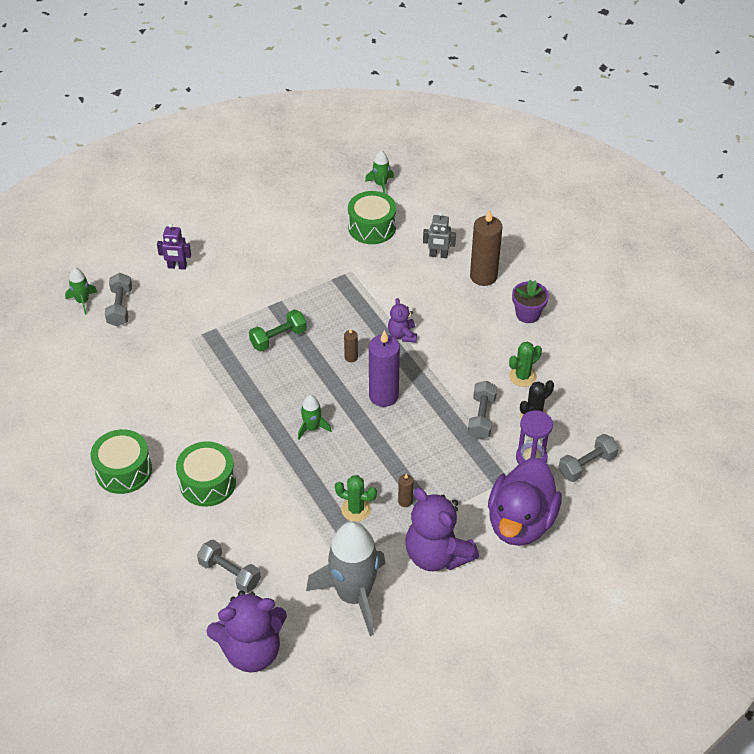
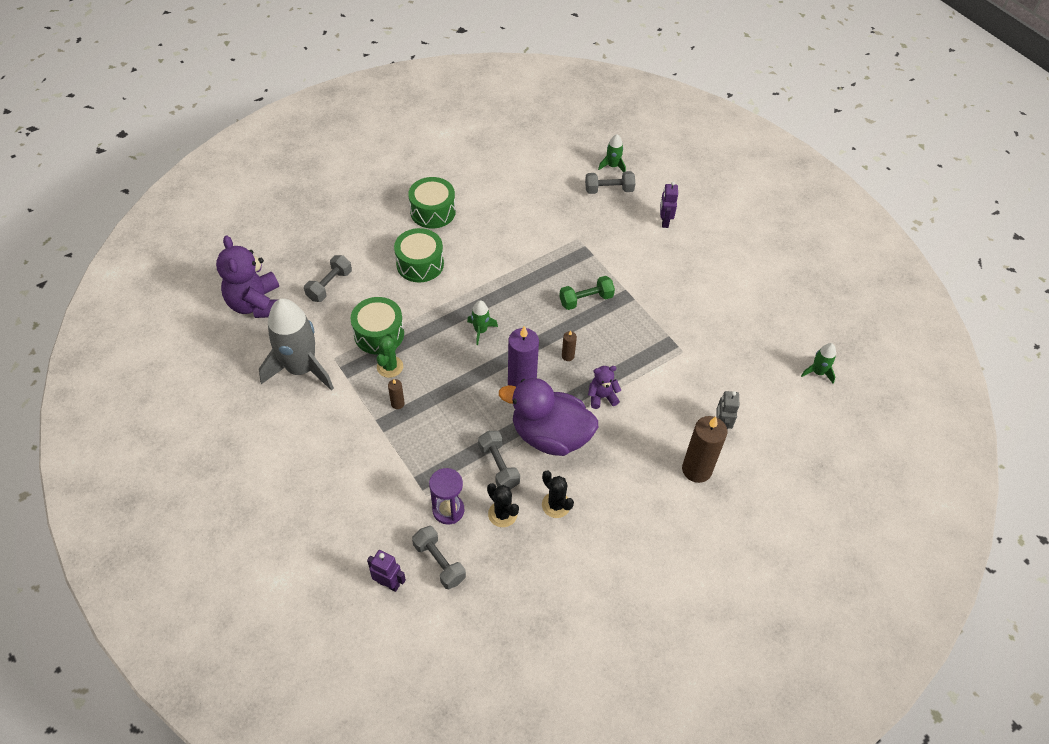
camera: 85 degrees right, 5 degrees up
green dumbbell [249,310,307,351] -> green dumbbell turned 75 degrees counterclockwise [559,276,615,310]
green drum [348,191,396,244] -> green drum moved to [350,297,404,354]
purple teddy bear [406,488,479,571] -> none
grey dumbbell [468,381,497,439] -> grey dumbbell turned 60 degrees clockwise [478,431,520,490]
purple duck [488,458,562,546] -> purple duck moved to [499,378,598,456]
green cactus [509,342,542,387] -> black cactus [542,471,574,518]
purple flower pot [512,280,549,323] -> none
none -> purple robot [367,550,406,592]

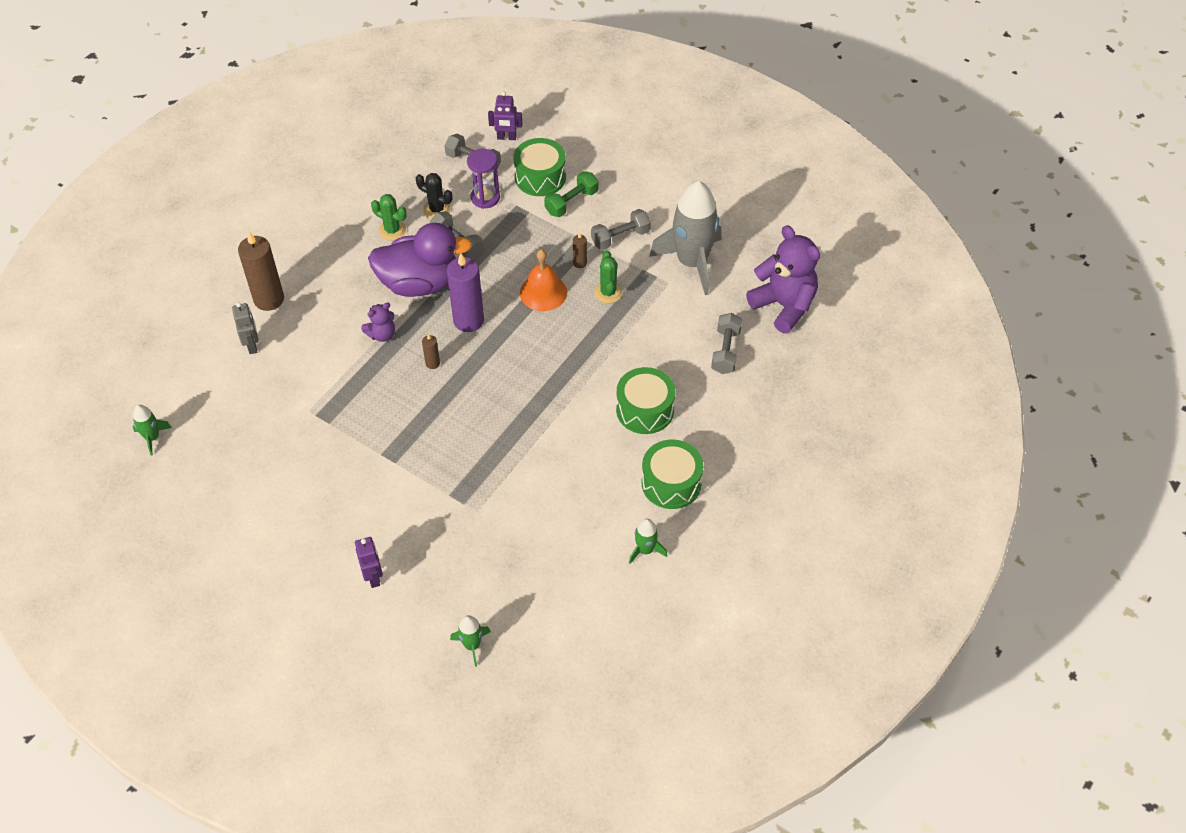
camera: 160 degrees right, 0 degrees up
green drum [350,297,404,354] -> green drum moved to [514,138,566,196]
green rocket [467,301,498,345] -> green rocket moved to [629,519,667,564]
black cactus [542,471,574,518] -> green cactus [371,194,406,241]
green dumbbell [559,276,615,310] -> green dumbbell moved to [544,171,598,217]
grey dumbbell [585,171,635,194] -> grey dumbbell moved to [591,209,651,250]
none -> orange bell [520,249,567,311]

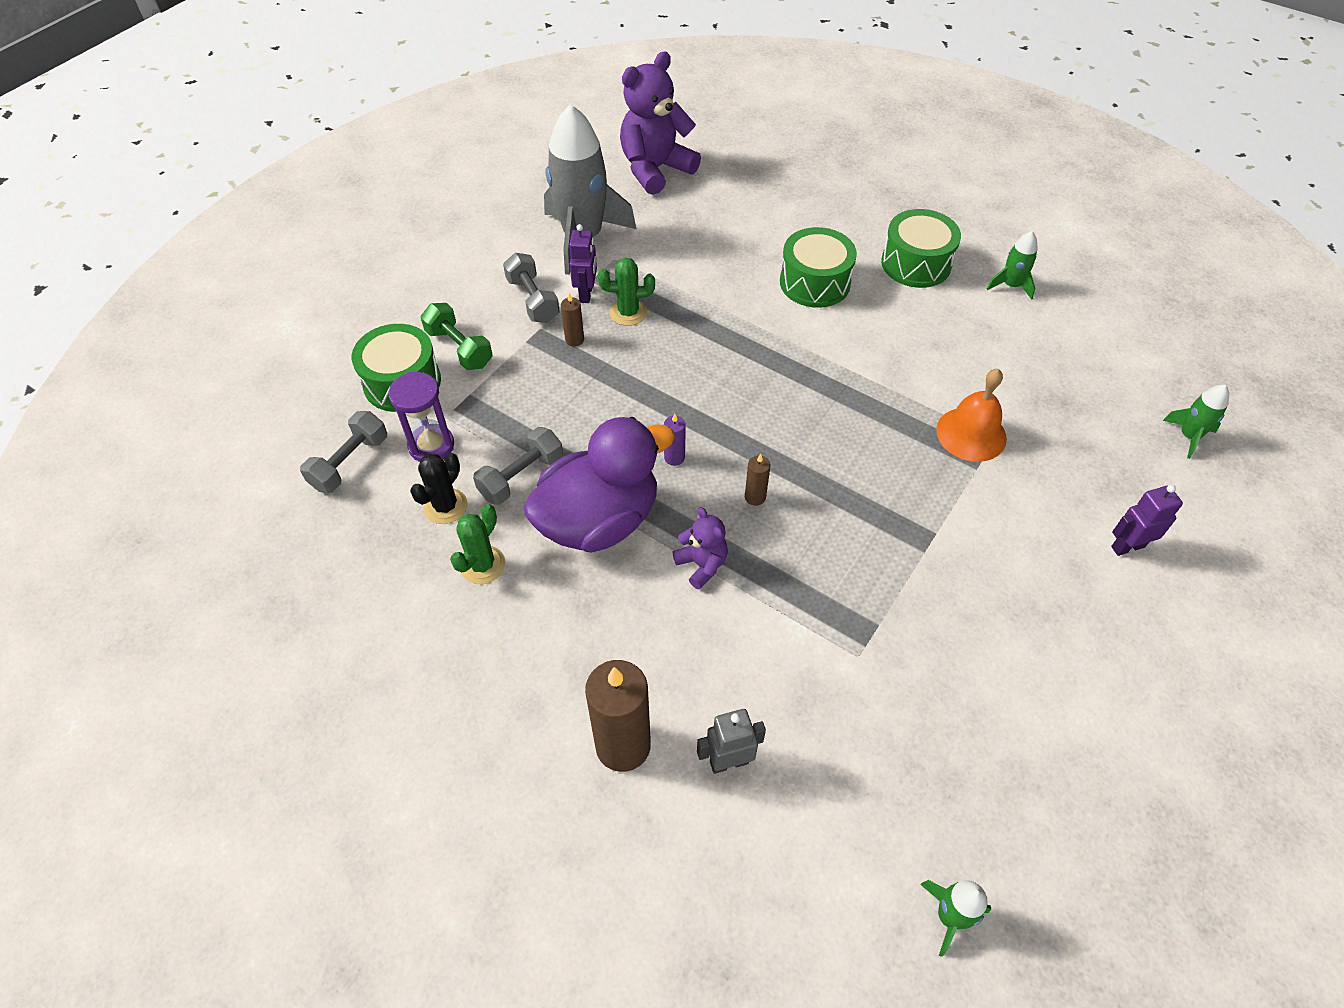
camera: 90 degrees left, 0 degrees up
purple duck [368,223,472,297] -> purple duck turned 60 degrees clockwise [523,417,675,553]
purple candle [447,253,484,332] -> purple candle [664,413,686,466], size x0.46
purple robot [488,92,522,140] -> purple robot moved to [569,224,597,303]
orange bell [520,249,567,311] -> orange bell moved to [936,369,1007,462]
grey dumbbell [711,313,742,374] -> none

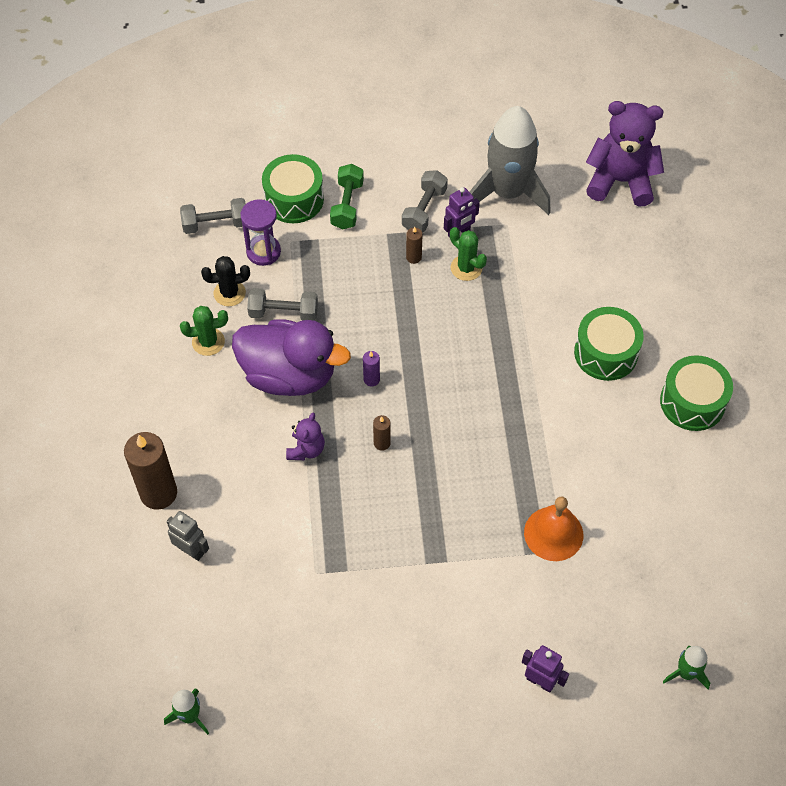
camera: 50 degrees right, 5 degrees up
green rocket [987,231,1038,300] -> none

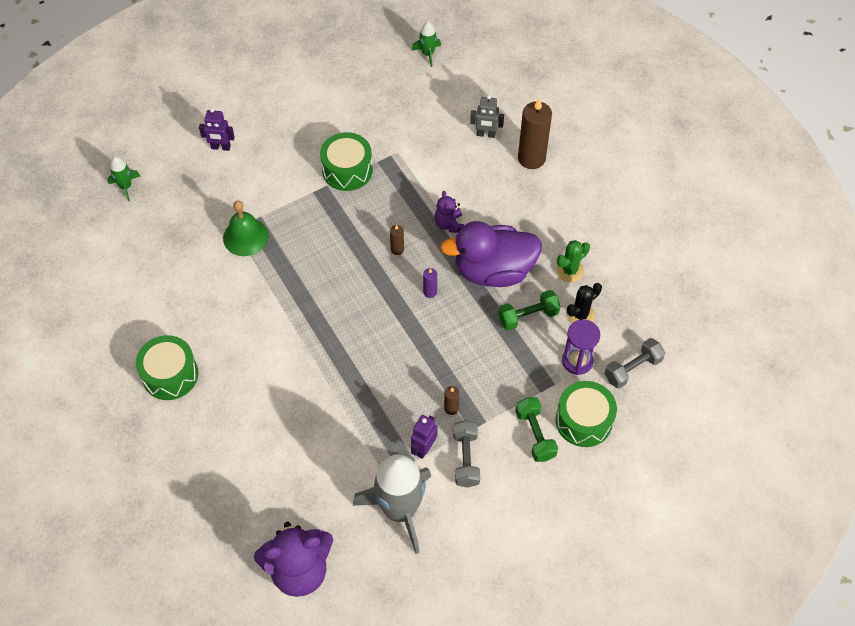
camera: 155 degrees right, 0 degrees up
grey dumbbell [247,288,318,321] -> green dumbbell [498,290,561,331]
green cactus [450,227,487,281] -> none
orange bell [524,496,583,561] -> green bell [223,201,269,256]
green drum [574,307,644,381] -> green drum moved to [320,132,373,191]

